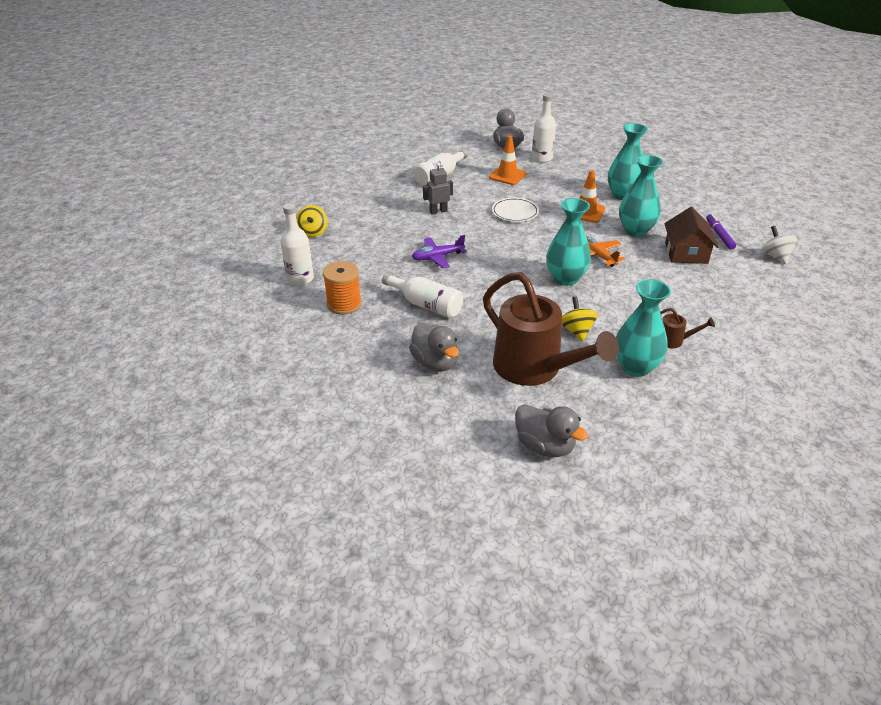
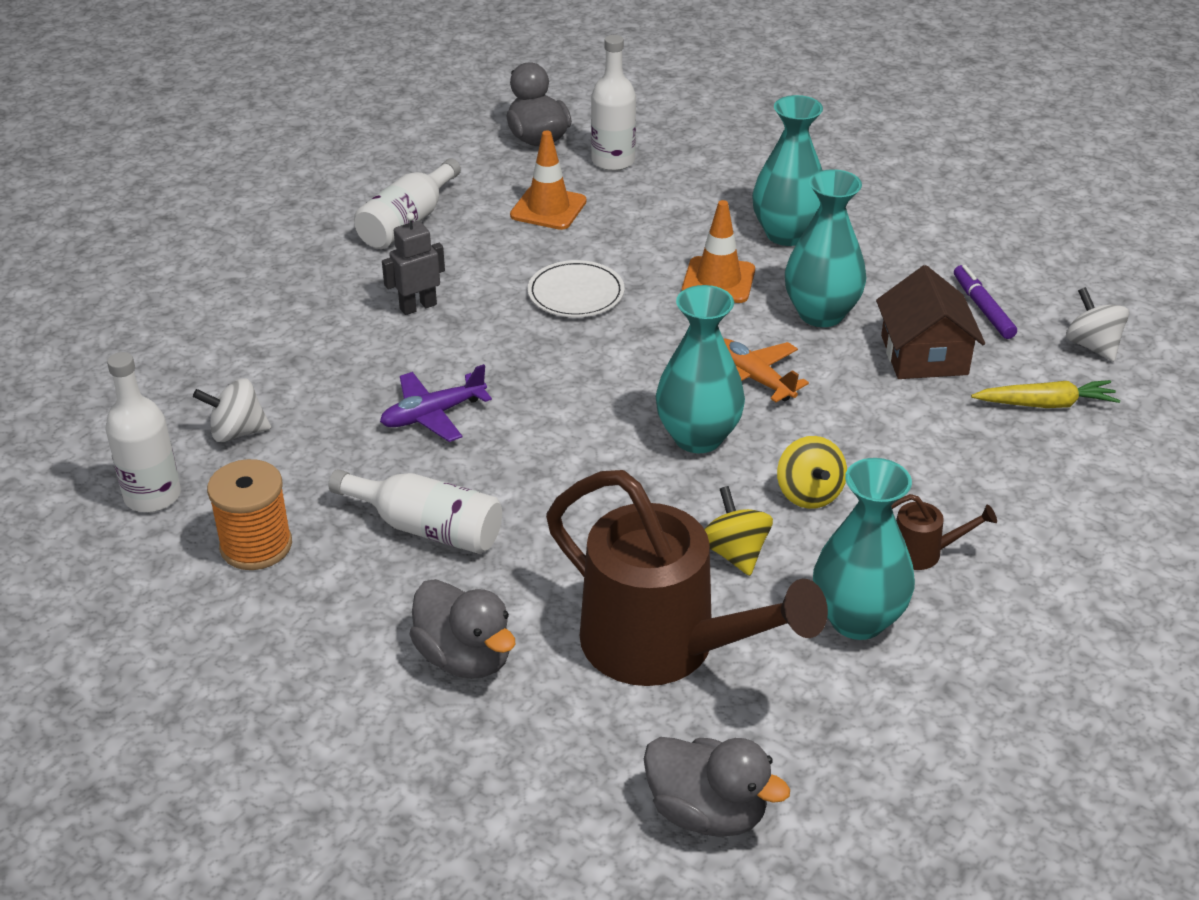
camera: 10 degrees left, 0 degrees up
yellow spinning top [296,205,328,237] -> yellow spinning top moved to [777,436,847,509]
none -> white spinning top [193,378,271,442]
none -> yellow carrot [971,380,1120,408]

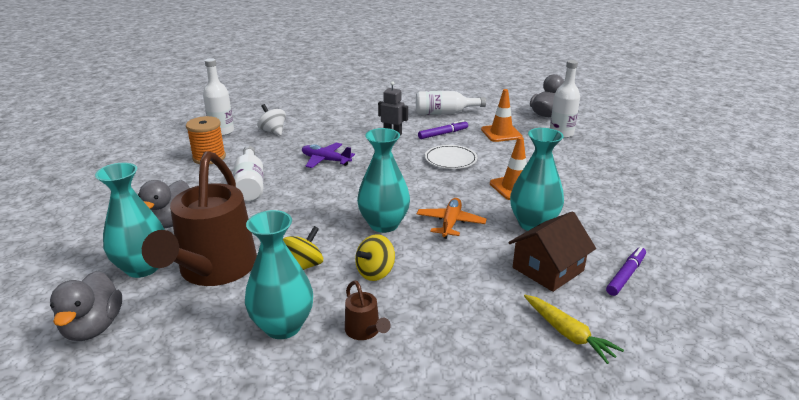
camera: 55 degrees right, 10 degrees down
turquoise vase [752,95,823,246] -> turquoise vase moved to [95,163,165,278]
white spinning top [1066,287,1129,362] -> none
none -> purple marker [418,120,468,139]

